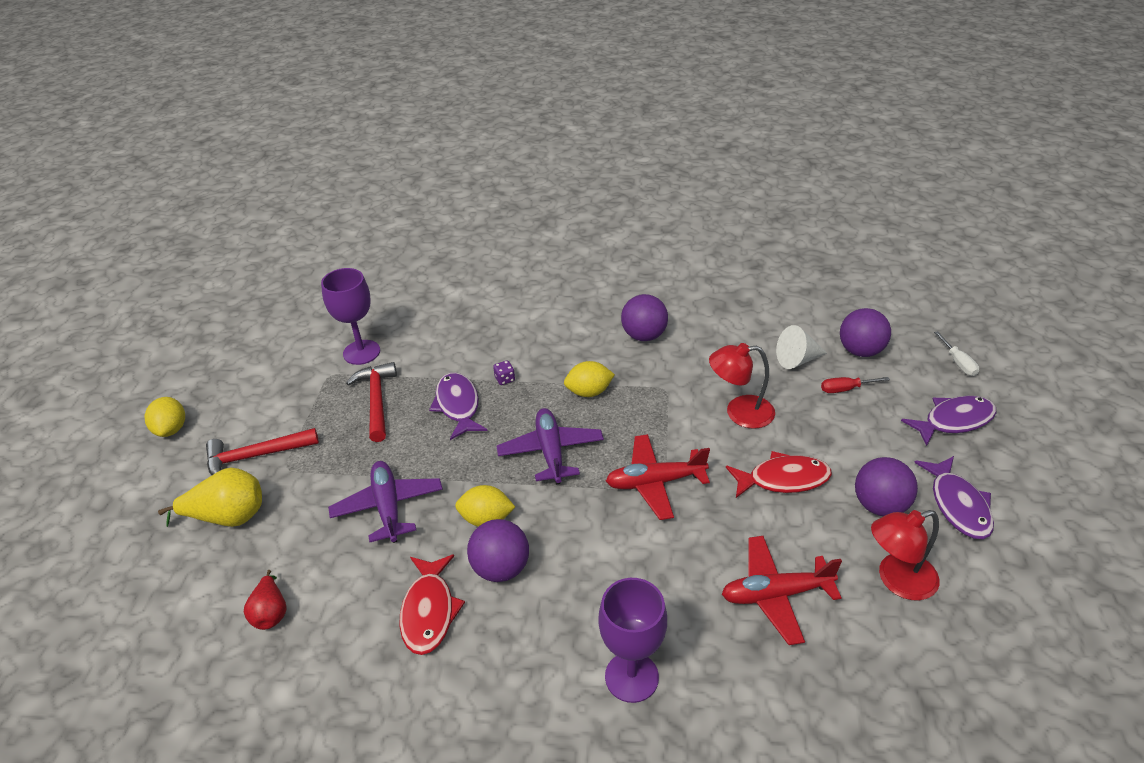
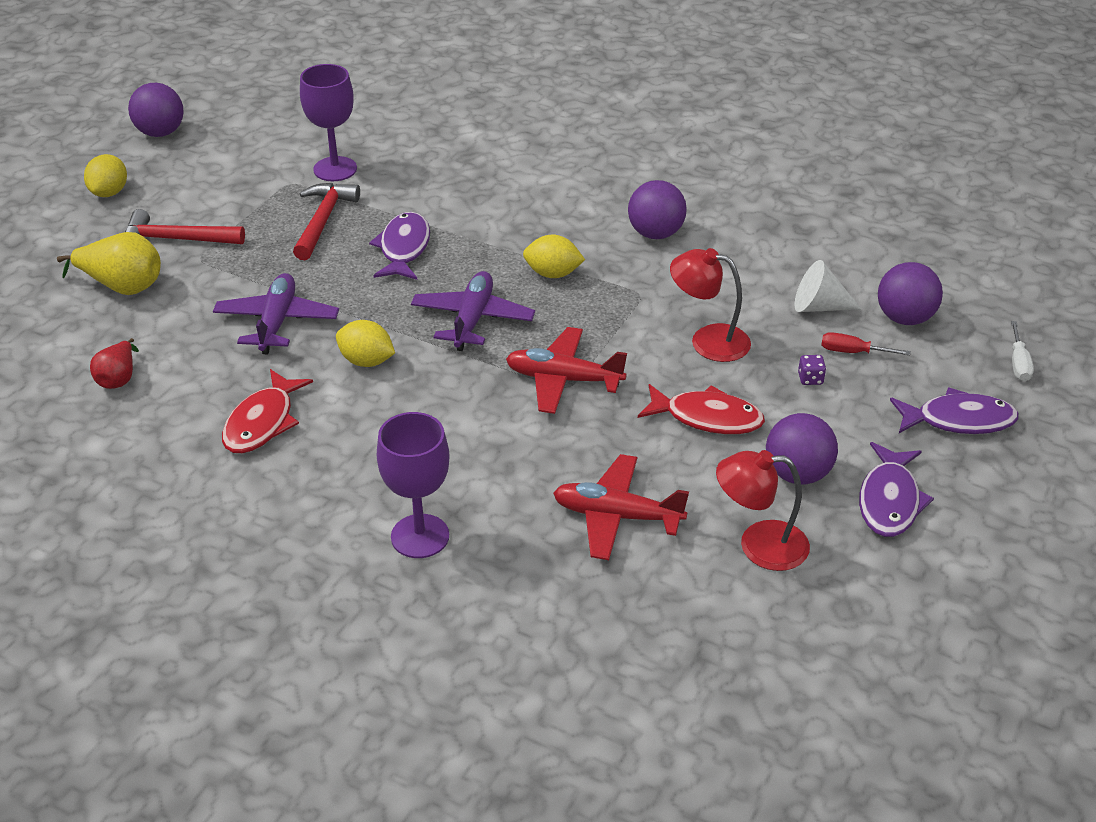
camera: 20 degrees right, 0 degrees up
purple ball [467,519,529,582] -> purple ball moved to [128,83,184,137]
purple dice [493,360,515,385] -> purple dice moved to [798,355,826,385]

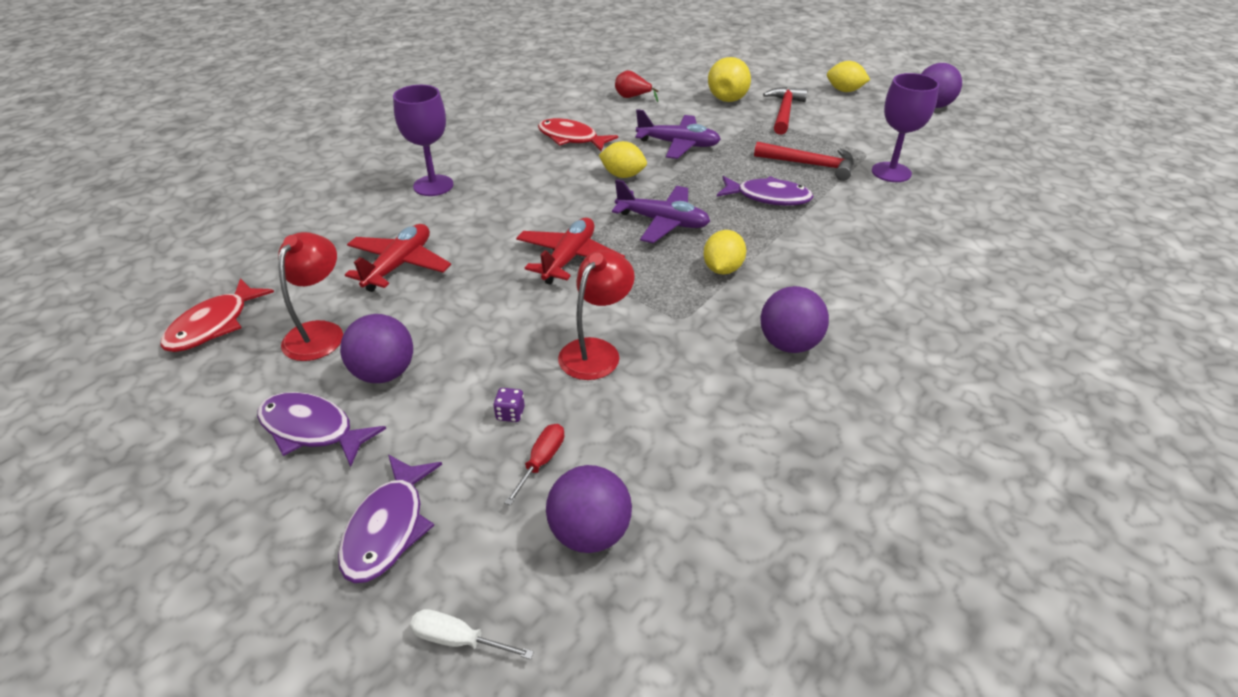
camera: 100 degrees right, 0 degrees up
yellow lemon [336,320,395,367] -> yellow lemon turned 75 degrees clockwise [599,141,647,178]
red fish [638,384,765,434] -> red fish moved to [160,278,274,352]
white cone [795,260,861,312] -> none

